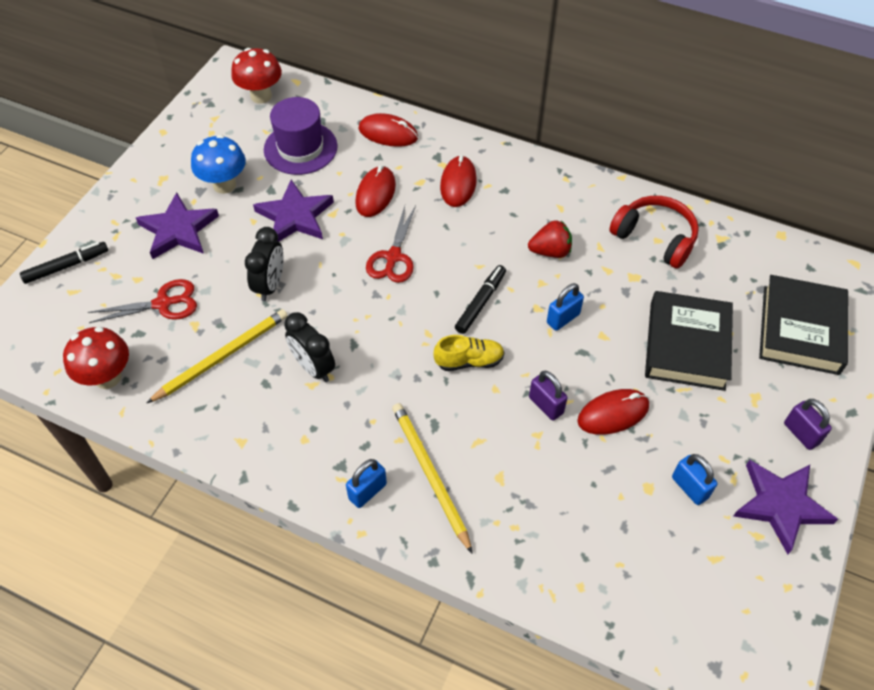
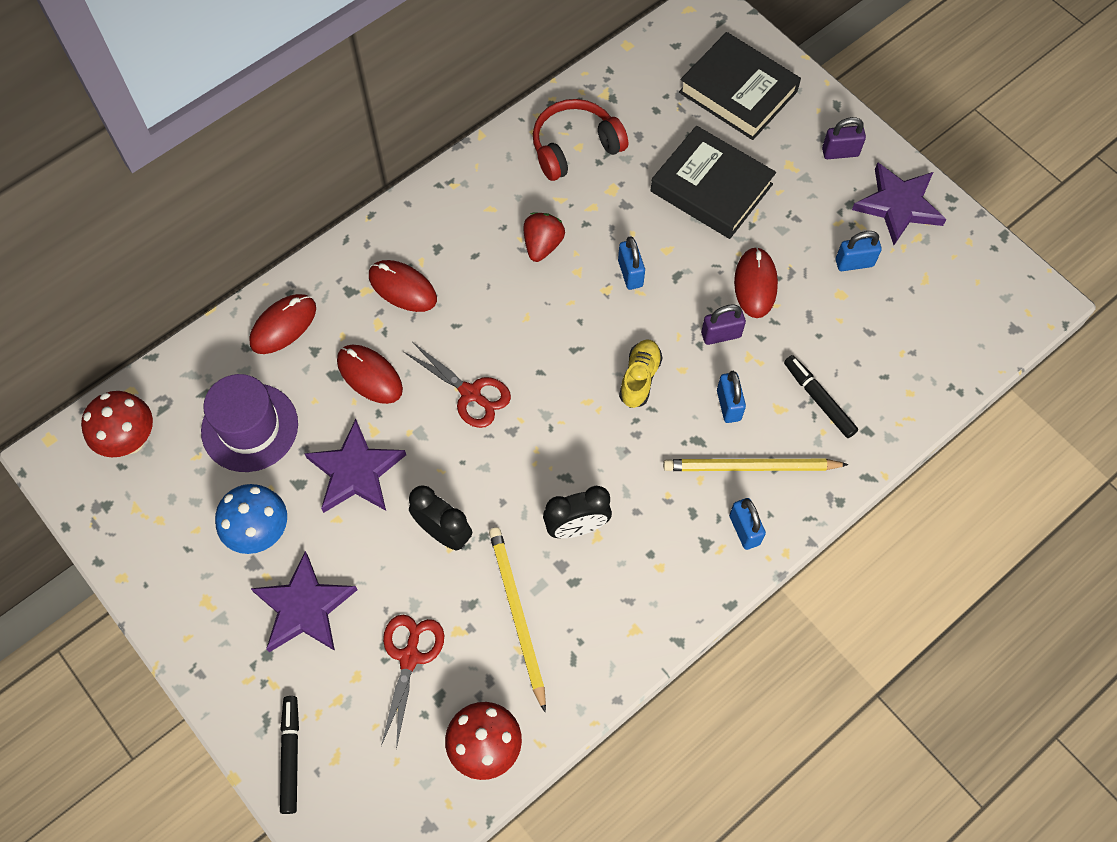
camera: 65 degrees left, 10 degrees up
black marker [455,265,506,334] -> black marker moved to [784,355,858,438]
none -> blue padlock [717,371,746,423]

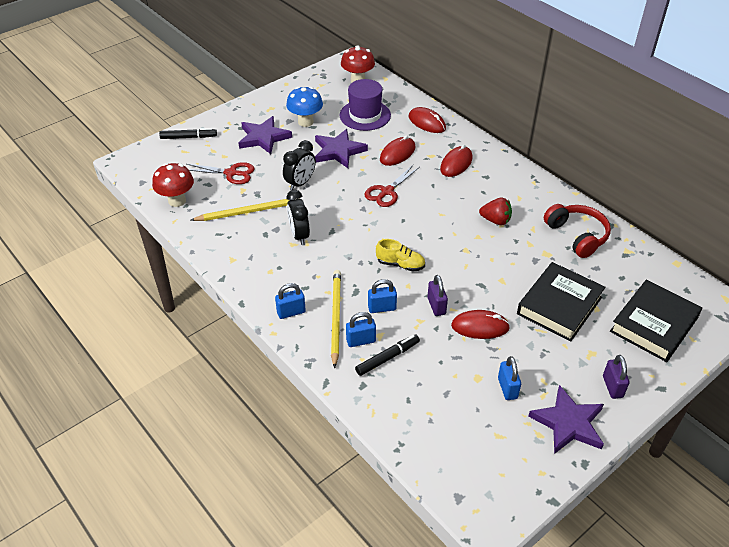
camera: 90 degrees right, 20 degrees down
blue padlock [618,236,645,290] -> blue padlock moved to [346,312,376,347]

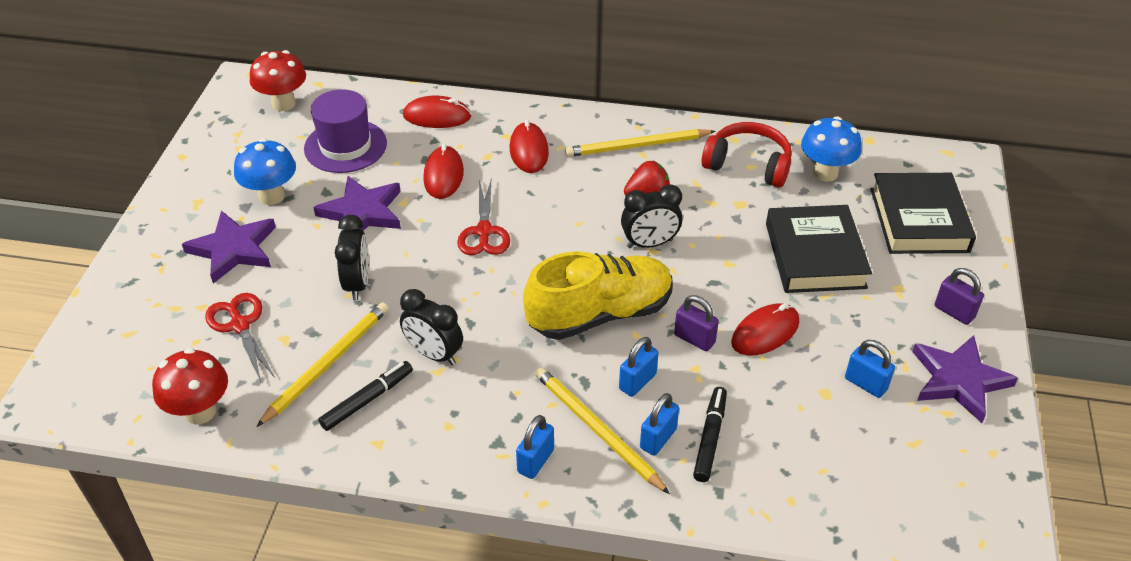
camera: 40 degrees left, 0 degrees up
black marker [159,128,217,139] -> black marker moved to [318,361,413,431]
red scissors [187,162,255,184] -> red scissors turned 90 degrees counterclockwise [205,293,275,382]
yellow shoe [376,239,425,272] -> yellow shoe [523,251,673,340], size x2.03
none -> yellow pencil [565,129,716,157]
none -> black clock [621,184,683,248]
none -> blue mushroom [801,116,862,182]

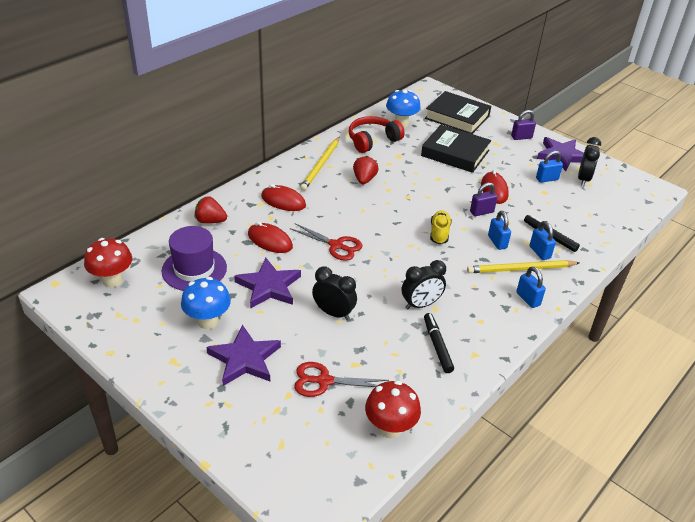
camera: 60 degrees left, 5 degrees down
yellow pencil [256,302,388,427] -> none
red mouse [403,96,471,128] -> red strawberry [195,196,227,224]
yellow shoe [523,251,673,340] -> yellow shoe [430,210,452,244], size x0.49
black clock [621,184,683,248] -> black clock moved to [578,137,601,186]

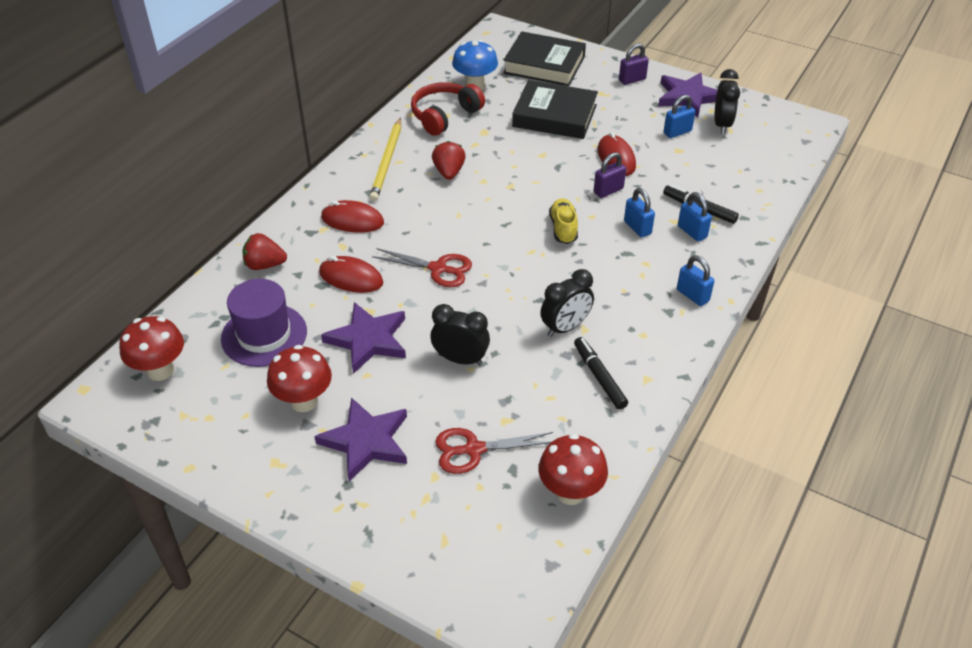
camera: 10 degrees left, 5 degrees up
blue mushroom [181,277,231,329] -> red mushroom [267,345,332,412]
yellow pencil [467,260,580,273] -> none

